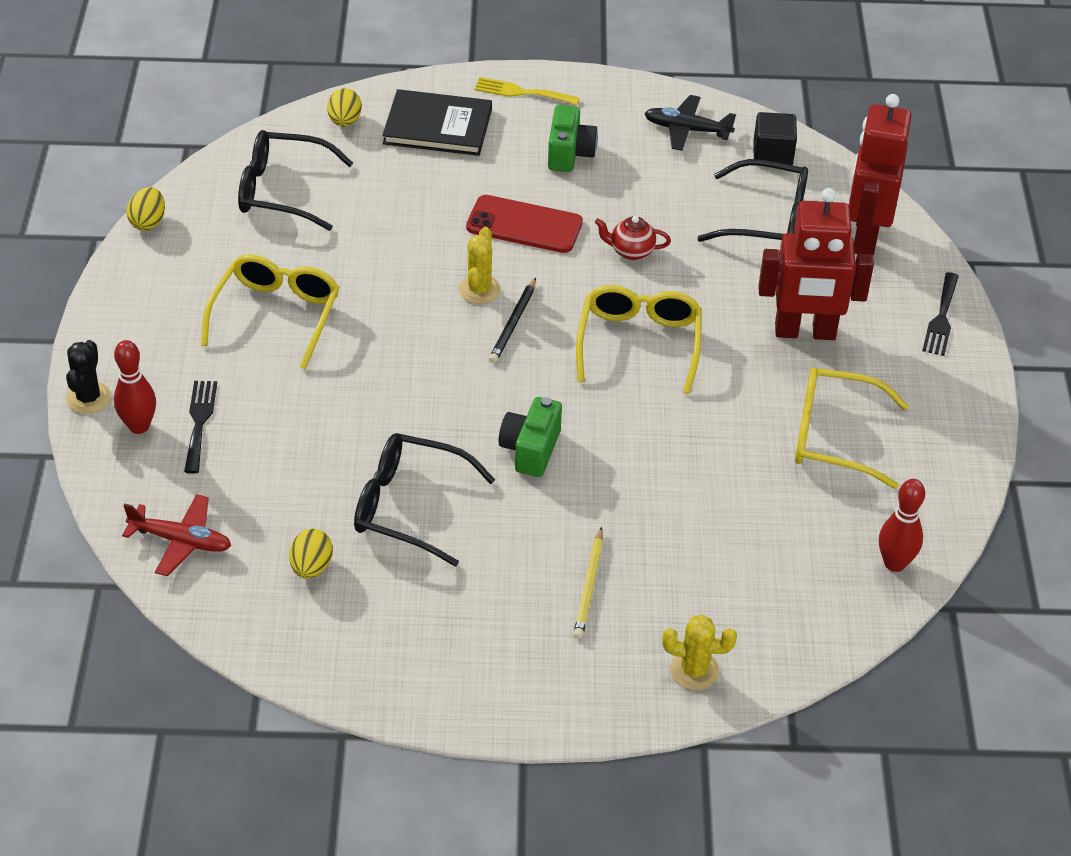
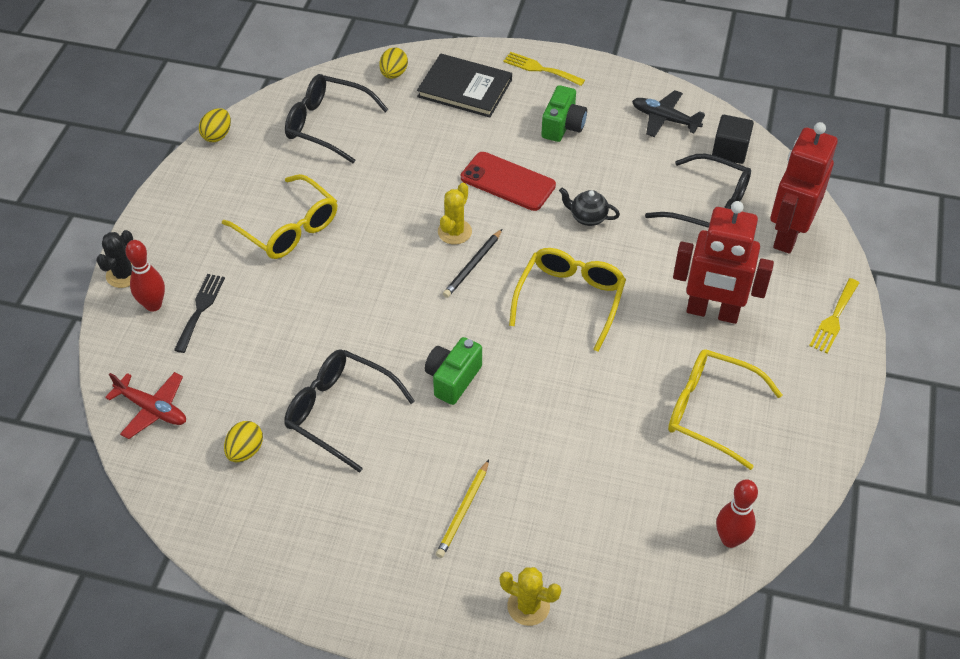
camera: 15 degrees right, 5 degrees up
yellow glasses [201,254,340,369] -> yellow glasses turned 105 degrees clockwise [222,174,337,259]
red teapot [595,216,671,260] -> black teapot [559,187,620,226]
black fork [922,272,959,356] -> yellow fork [809,278,859,353]

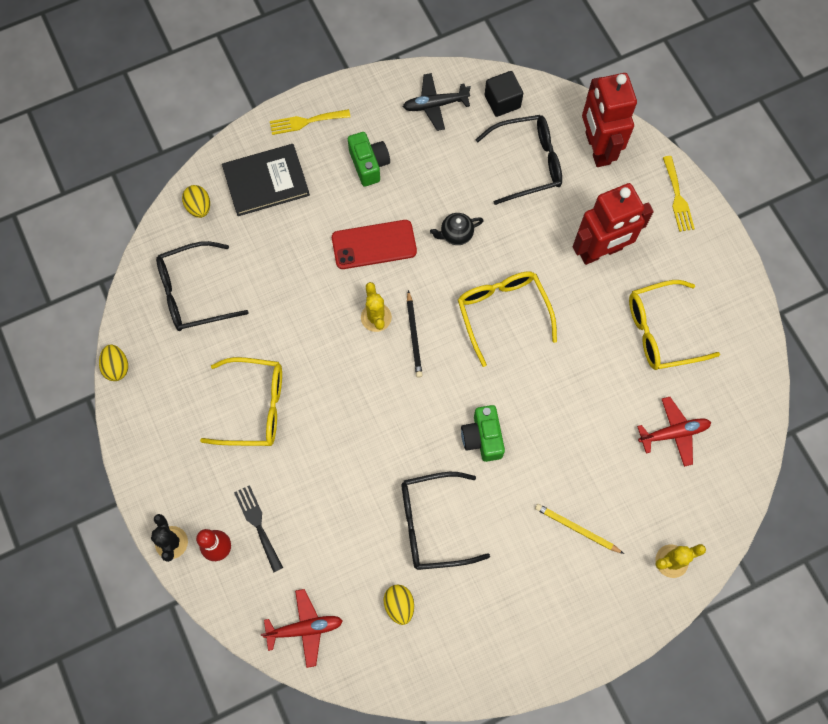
camera: 40 degrees left, 20 degrees up
yellow pencil [436,459,489,558] -> yellow pencil turned 135 degrees clockwise [535,504,624,554]
red bowling pin [716,479,758,548] -> none
none -> red plane [637,397,711,467]

